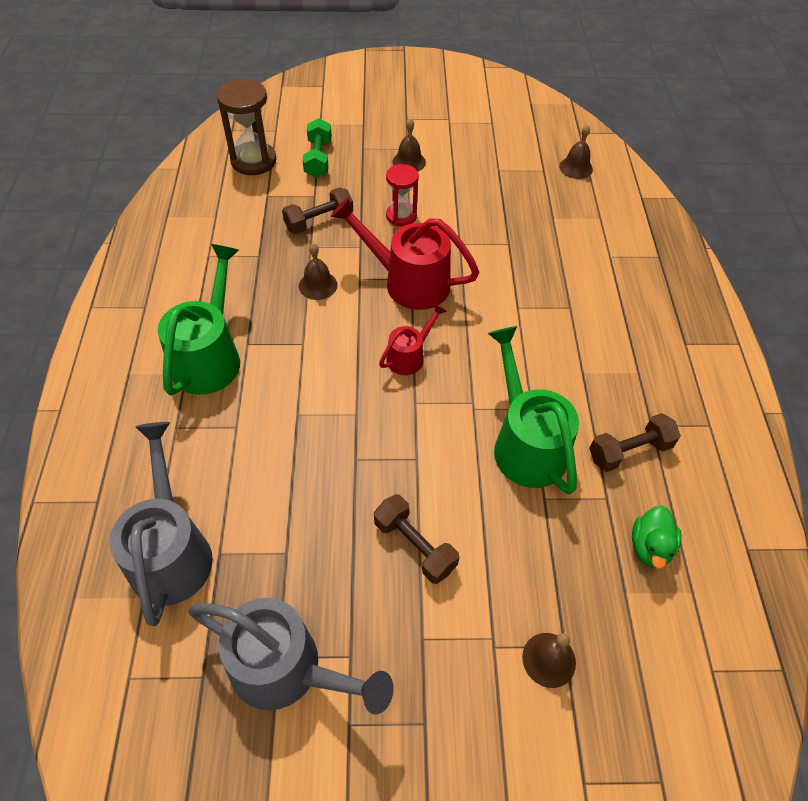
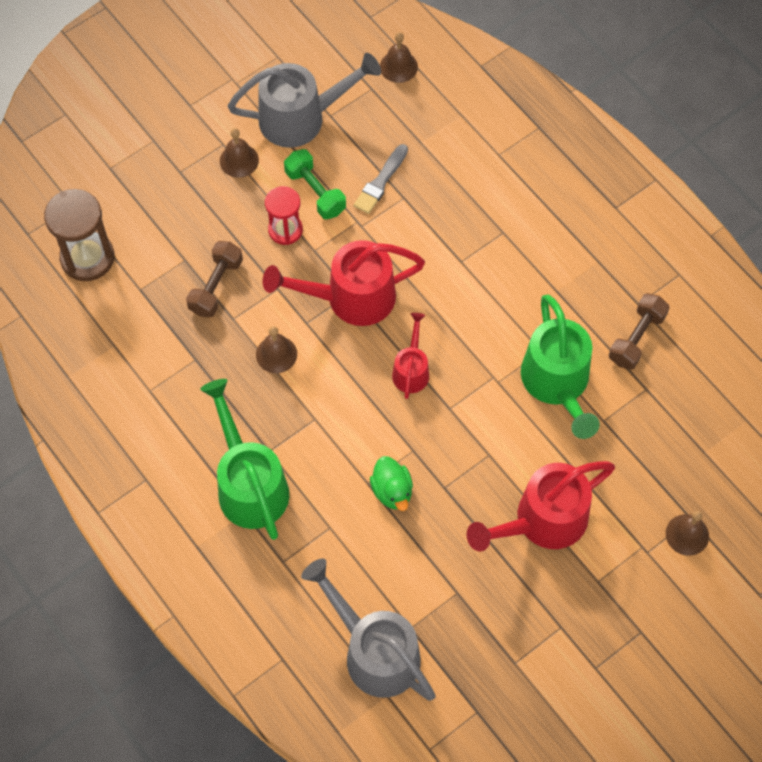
camera: 35 degrees left, 10 degrees up
grey watering can [188,598,393,715] -> grey watering can moved to [228,53,381,148]
green dumbbell [303,118,332,178] -> green dumbbell moved to [284,149,346,219]
brown dumbbell [374,494,459,584] -> red watering can [467,461,615,551]
green watering can [488,326,579,494] -> green watering can turned 135 degrees counterclockwise [521,295,600,439]
green duck [632,506,681,569] -> green duck moved to [370,456,413,511]
none -> grey brush [354,144,408,214]

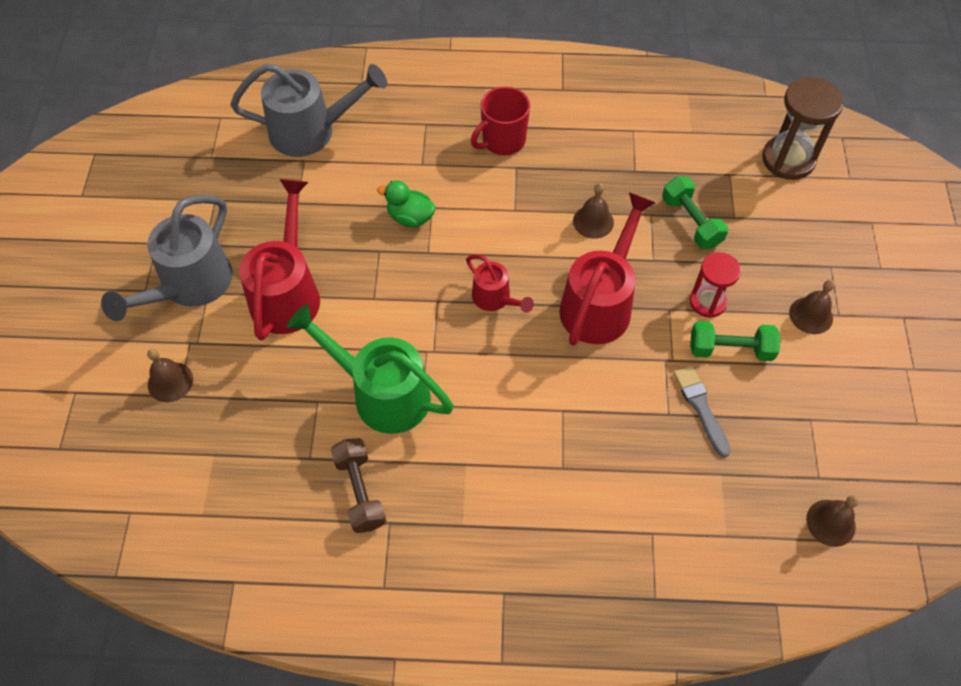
camera: 130 degrees right, 5 degrees down
brown dumbbell [186,241,243,317] -> green dumbbell [662,176,728,249]
green watering can [200,379,289,540] -> red mug [471,86,530,155]
grey watering can [228,53,381,148] -> grey watering can moved to [101,195,233,321]

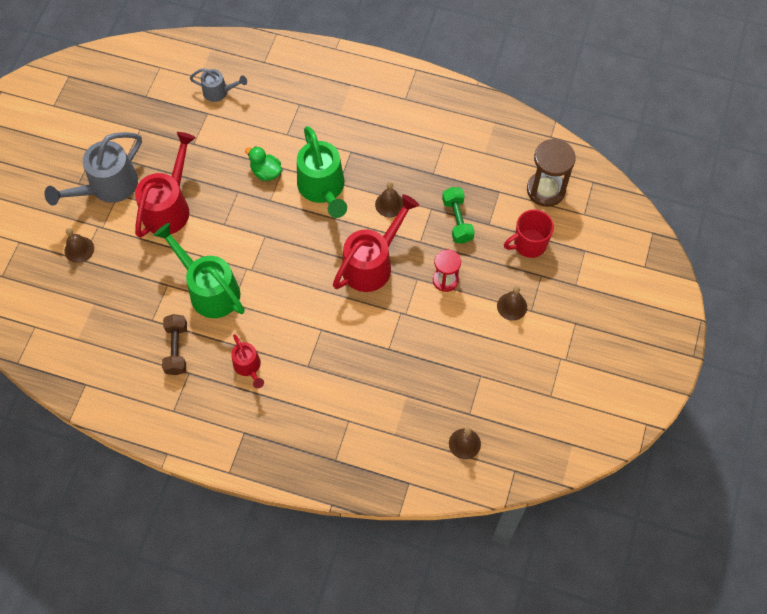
camera: 15 degrees right, 5 degrees up
grey watering can [230,63,387,157] -> grey watering can [190,68,247,102], size x0.54
red watering can [466,255,534,313] -> red watering can moved to [231,334,264,388]
red mug [471,86,530,155] -> red mug moved to [504,209,554,258]
grey brush [674,366,731,458] -> none
green dumbbell [690,321,781,361] -> none
none -> green watering can [297,126,347,218]

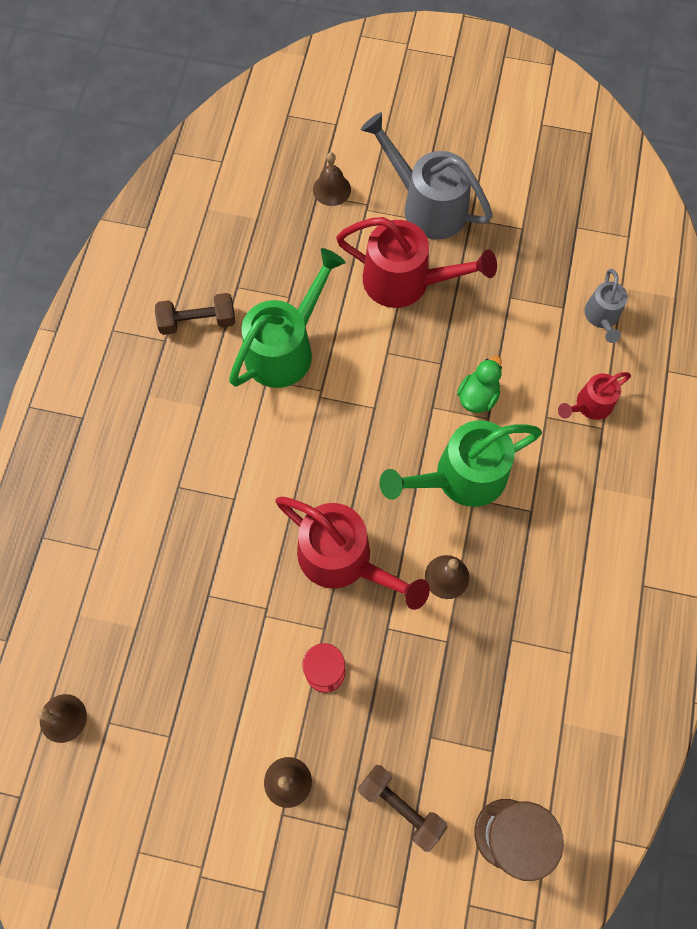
camera: 85 degrees right, 5 degrees up
red watering can [231,334,264,388] -> red watering can moved to [558,372,631,420]
green dumbbell [442,187,475,243] -> none
red mug [504,209,554,258] -> brown dumbbell [358,765,448,852]

